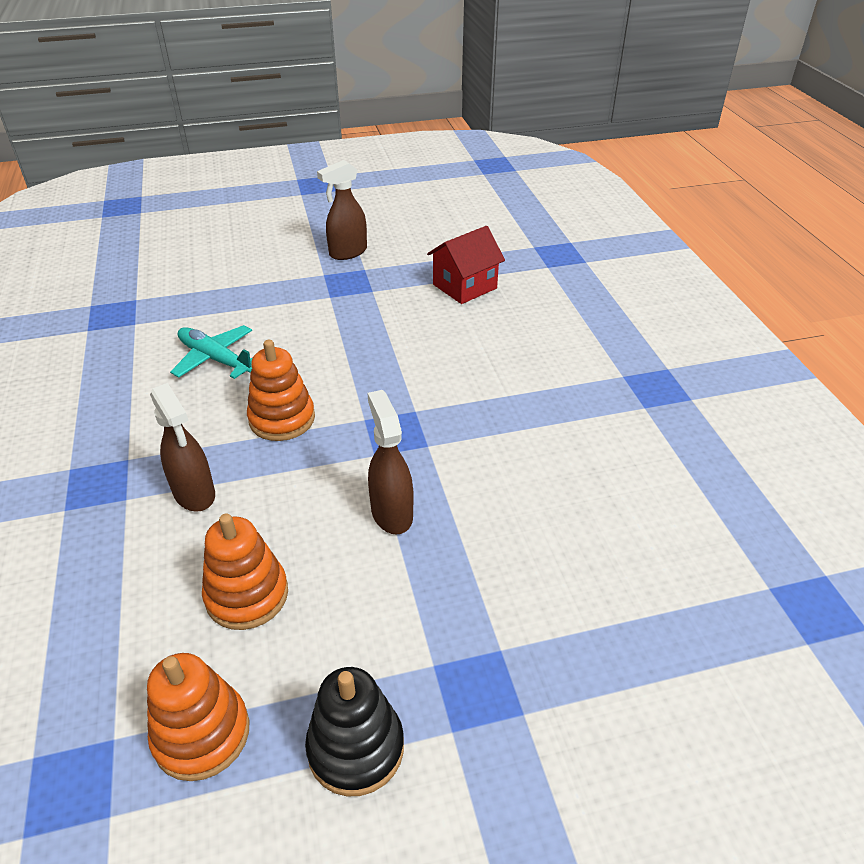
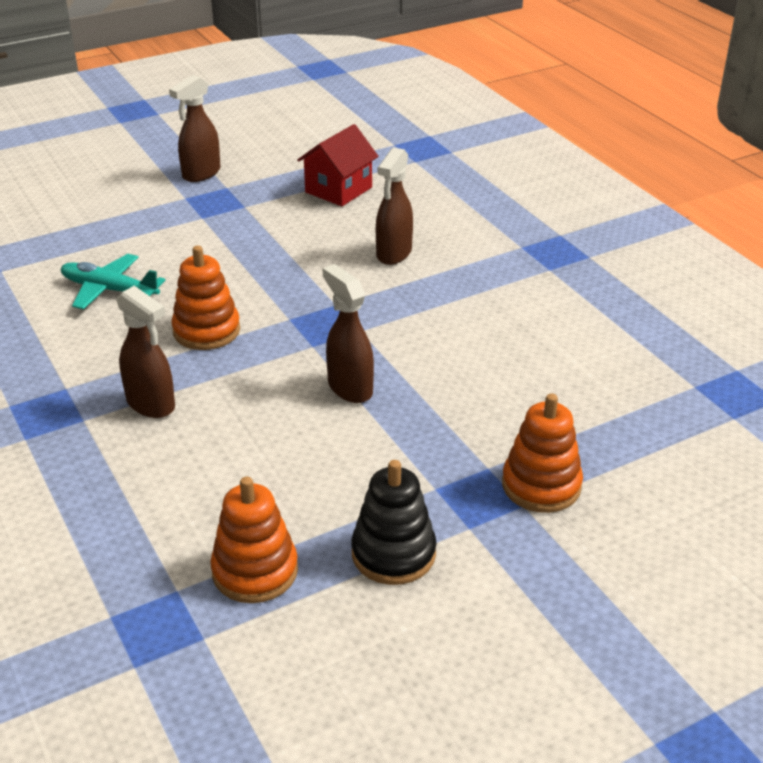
camera: 15 degrees left, 5 degrees down
orange stacking toy [202,514,288,630] -> orange stacking toy moved to [502,394,583,513]
none -> brown spray bottle [376,147,413,265]

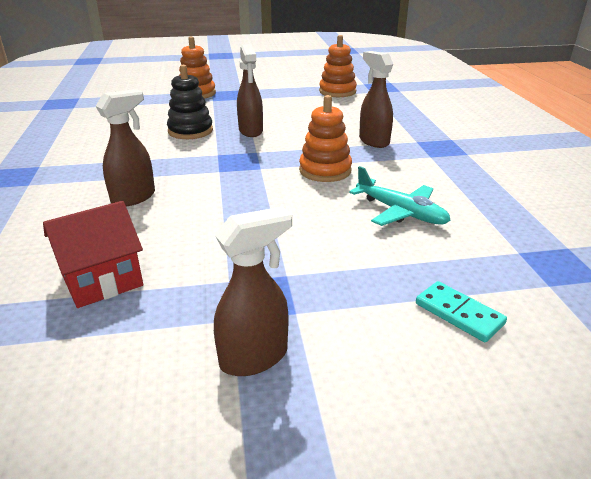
camera: 160 degrees left, 5 degrees down
black stacking toy [351,460,437,585] -> black stacking toy moved to [167,65,213,139]
none -> turquoise domino [416,281,507,342]

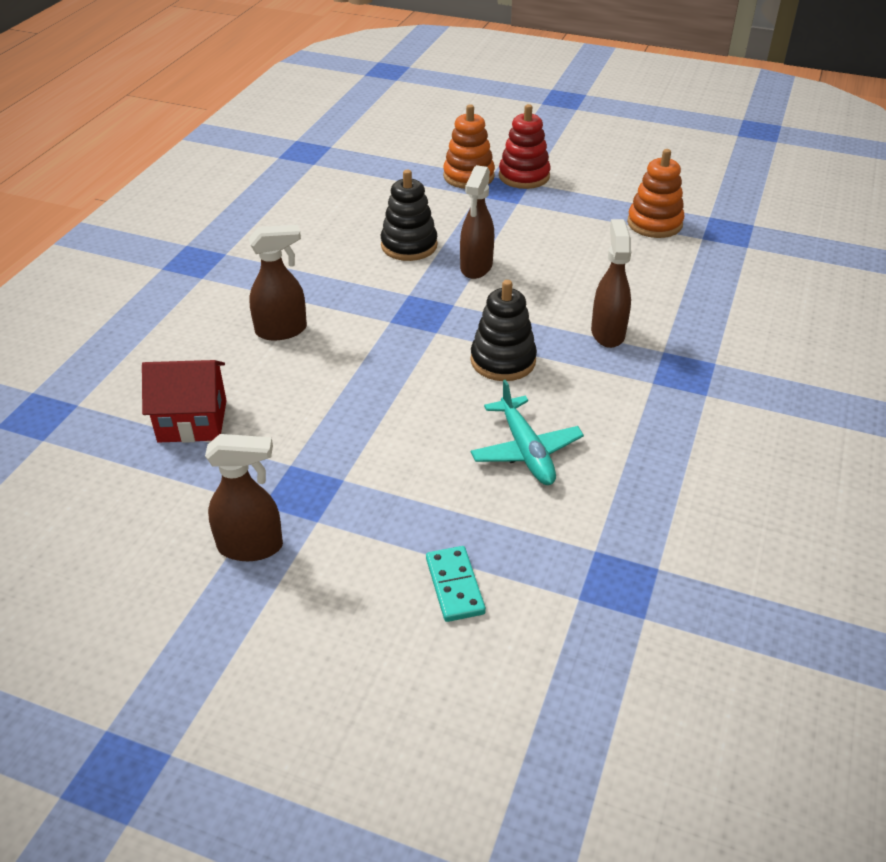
camera: 30 degrees right, 10 degrees up
orange stacking toy [299,95,352,182] -> black stacking toy [470,280,537,381]
none -> red stacking toy [499,104,551,189]

